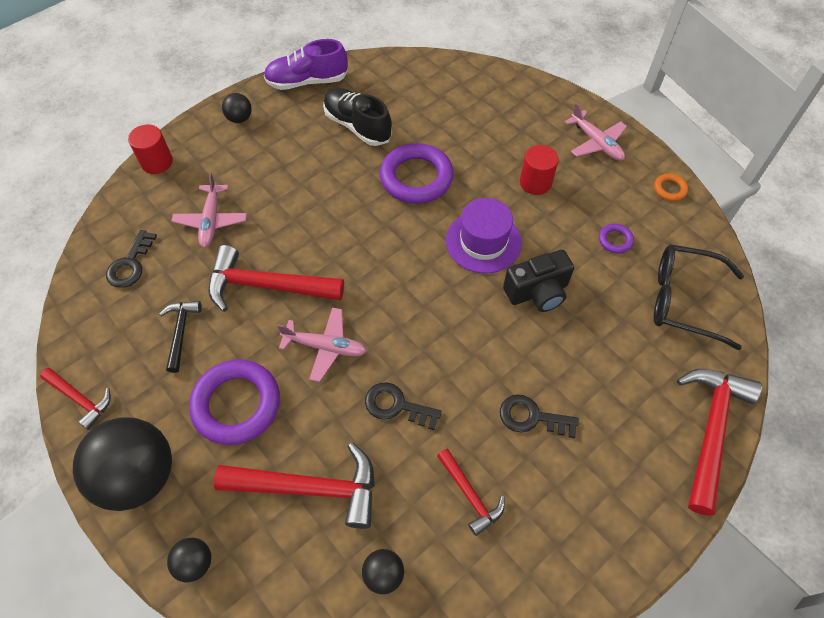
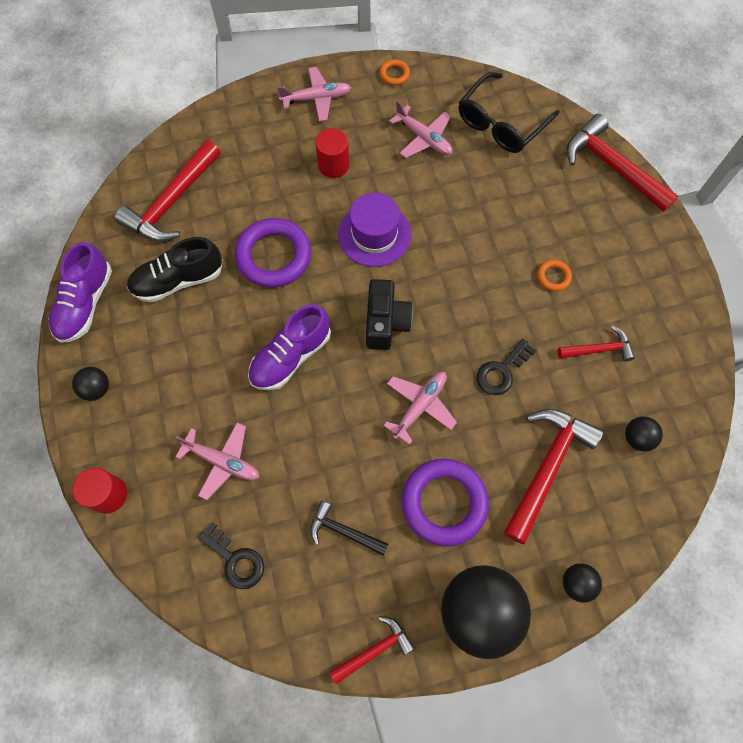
camera: 65 degrees left, 10 degrees up
red hammer [208,245,344,312] -> red hammer moved to [115,140,220,242]
black key [500,395,579,438] -> orange ring [537,260,572,291]
black camera [503,250,574,312] -> black camera moved to [366,279,413,350]
purple ring [599,224,634,253] -> pink plane [389,101,452,158]
none -> purple shoe [248,304,331,391]

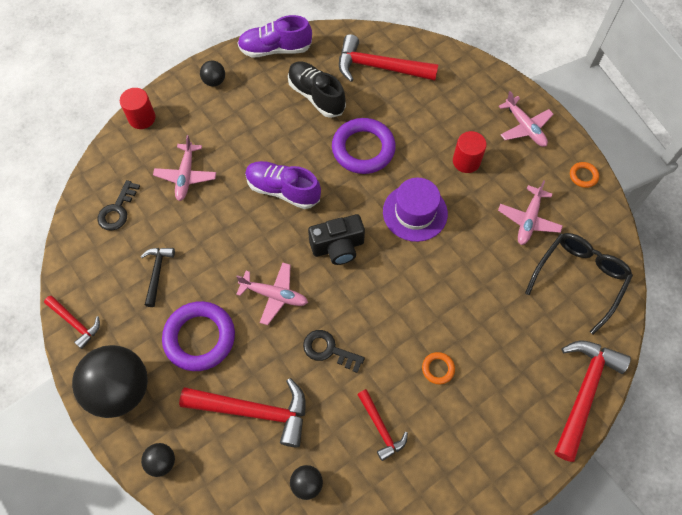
camera: 70 degrees right, 5 degrees down
black glasses [458,72,560,153] -> black glasses turned 105 degrees clockwise [525,233,633,335]

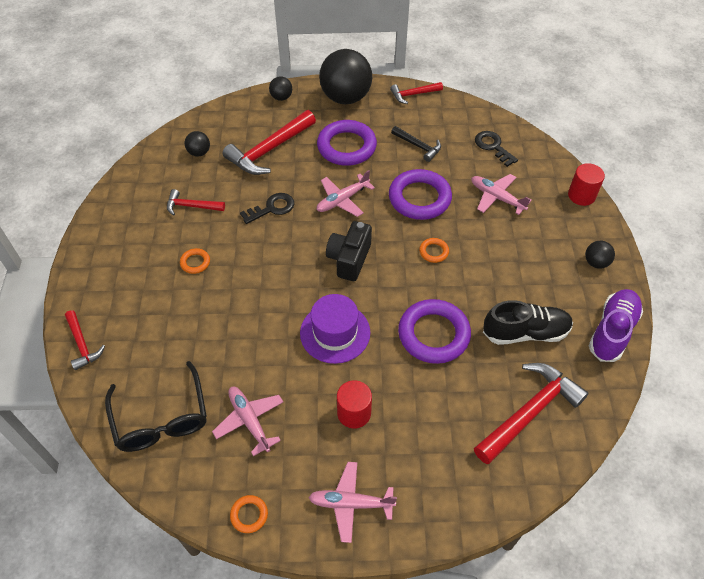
camera: 125 degrees right, 10 degrees down
purple shoe [245,161,321,209] -> orange ring [419,238,449,263]
red hammer [554,340,631,462] -> red hammer [65,310,105,370], size x0.55
none -> purple ring [389,169,452,220]

